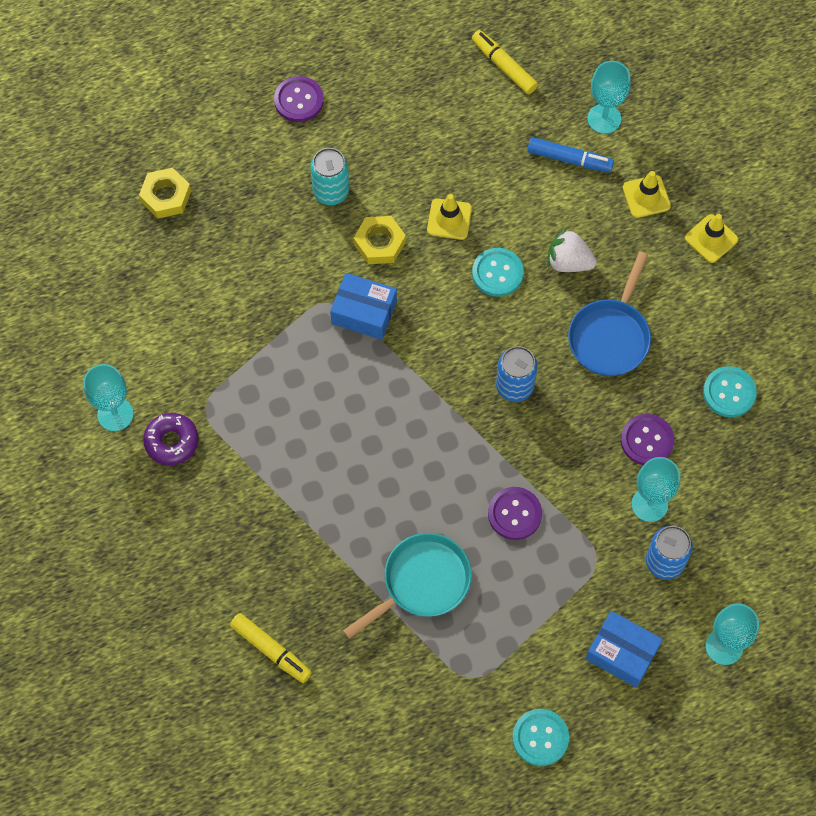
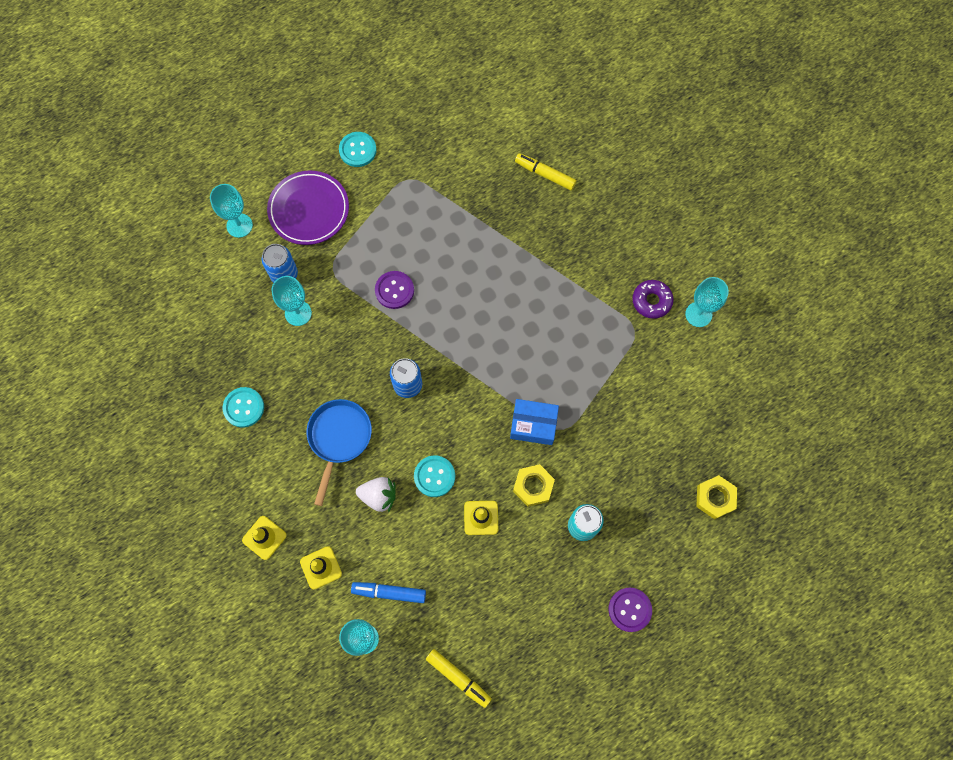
camera: 170 degrees right, 5 degrees up
turquoise pan [343,533,472,639] -> none
blue box [586,611,663,688] -> purple plate [267,171,349,245]
purple button [621,414,674,465] -> none

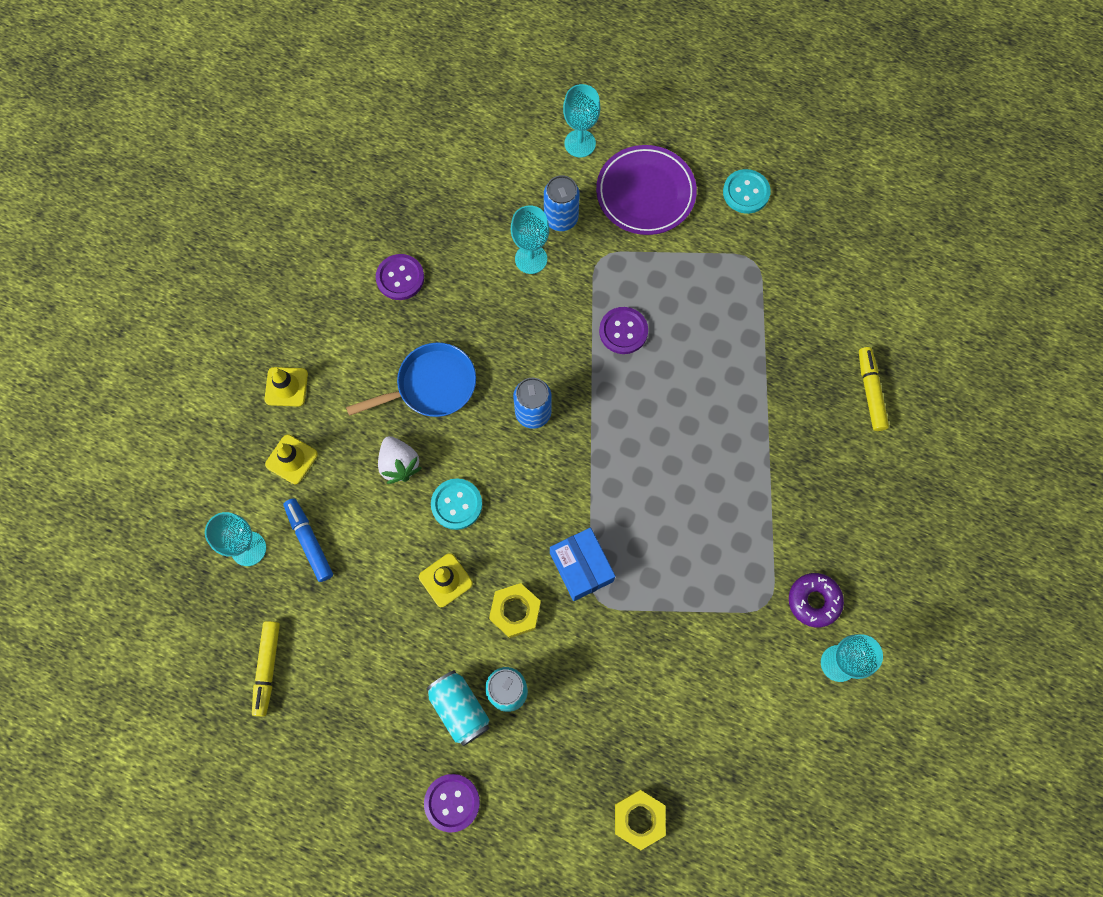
camera: 55 degrees right, 0 degrees up
turquoise button [223,387,264,428] -> purple button [376,254,424,300]
none -> turquoise can [426,670,490,746]

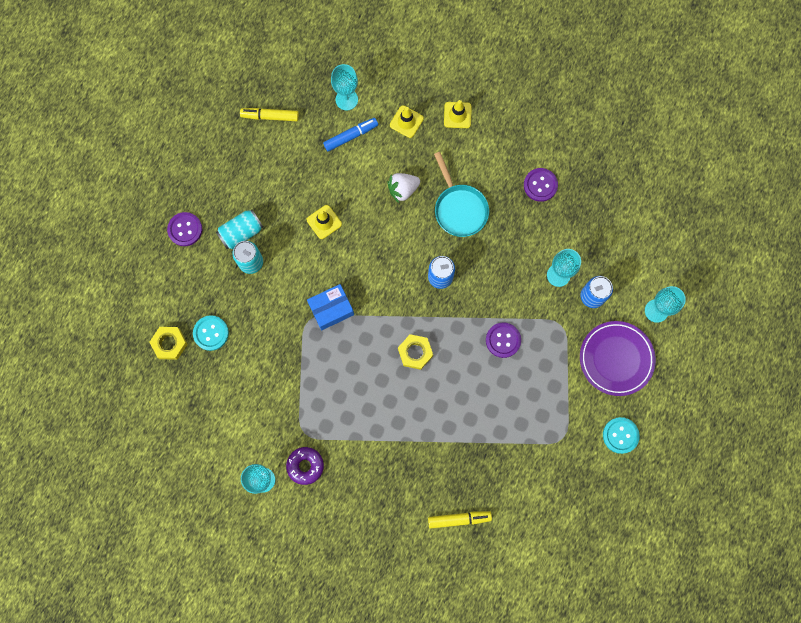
camera: 90 degrees right, 5 degrees up
blue pan [346,343,476,417] -> turquoise pan [434,152,489,237]
turquoise button [431,479,482,530] -> turquoise button moved to [193,315,229,351]
yellow nut [489,583,541,638] -> yellow nut moved to [398,334,433,370]

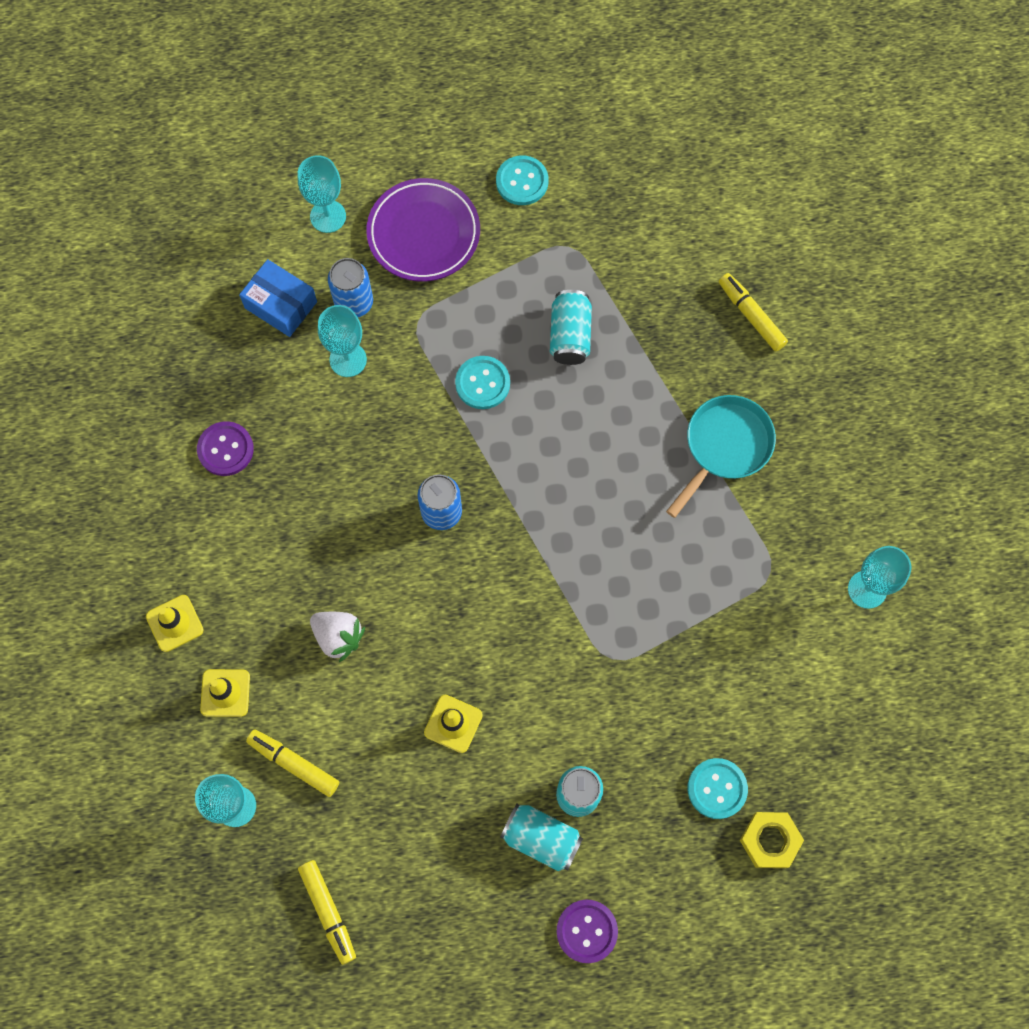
camera: 120 degrees left, 5 degrees down
purple donut [286,447,324,485] -> none
blue box [307,284,354,330] -> blue box moved to [239,259,317,337]
blue marker [323,118,378,152] -> yellow marker [246,730,339,797]
yellow nut [398,334,433,370] -> none
turquoise pan [434,152,489,237] -> turquoise pan moved to [666,395,776,518]
purple button [486,323,521,358] -> turquoise button [455,356,510,409]
none -> turquoise can [550,290,592,365]

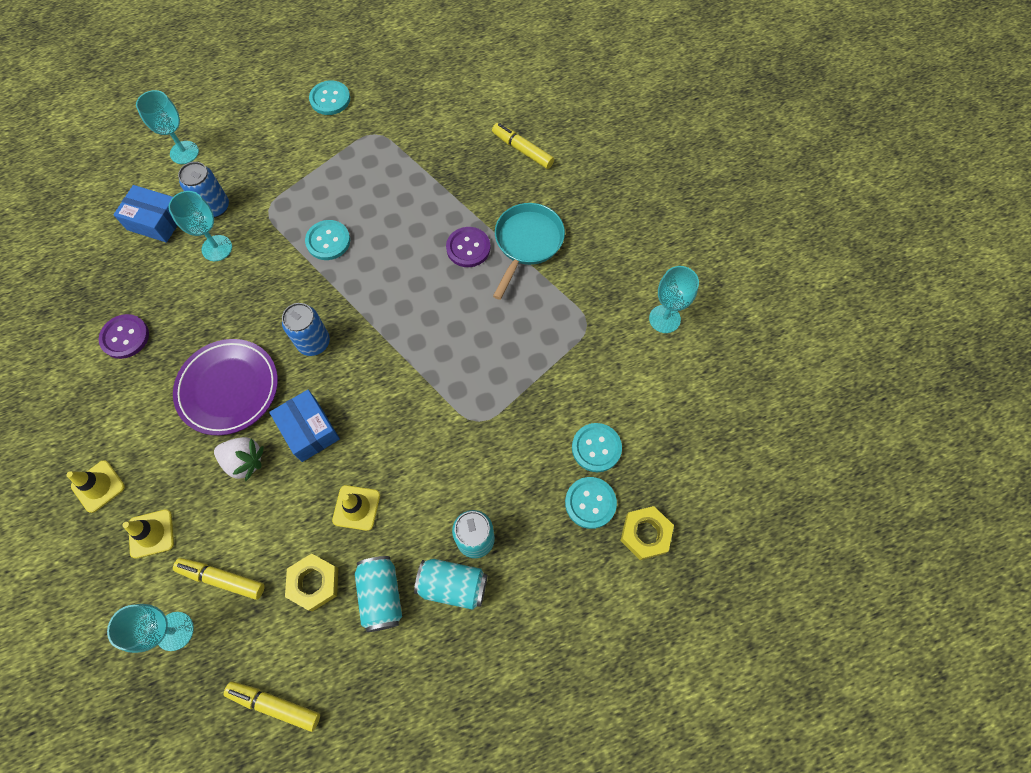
camera: 15 degrees left, 5 degrees down
yellow marker [298,860,356,965] -> yellow marker turned 150 degrees clockwise [224,681,320,732]
purple plate [366,178,480,282] -> purple plate moved to [173,339,278,435]
turquoise can [550,290,592,365] -> turquoise can moved to [355,556,402,632]
purple button [556,900,618,963] -> purple button moved to [446,227,490,267]
none -> blue box [269,390,340,462]
none -> yellow nut [285,553,338,612]
none -> turquoise button [572,423,622,472]

